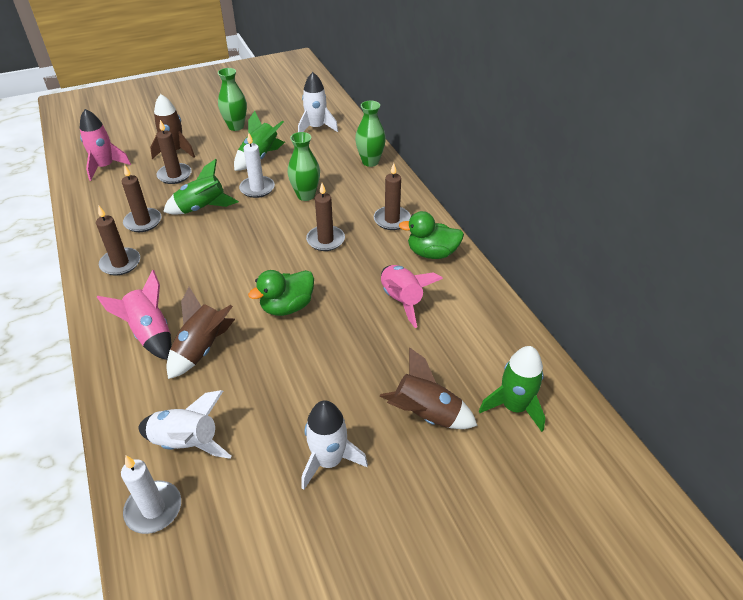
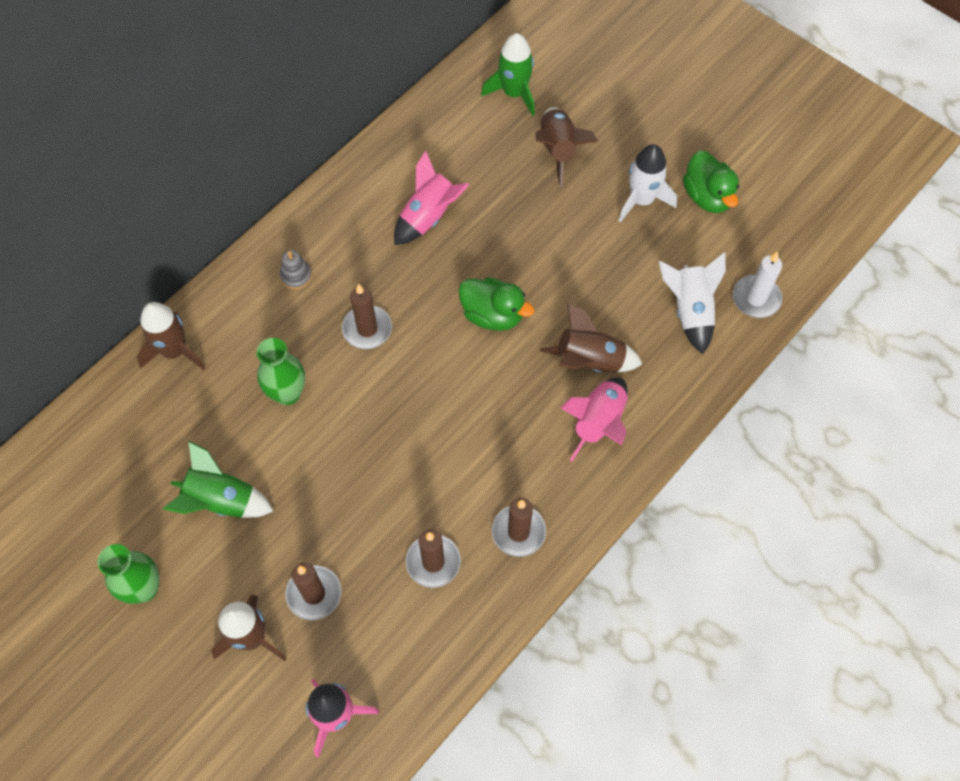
camera: 115 degrees left, 20 degrees up
green rocket [163,159,239,215] -> none
white candle [239,133,275,198] -> none
white rocket [298,72,338,132] -> none
green vase [355,100,386,167] -> brown rocket [137,302,205,370]
brown candle [374,163,411,230] -> grey stacking toy [280,250,312,289]
green duck [399,211,464,259] -> green duck moved to [683,151,739,213]

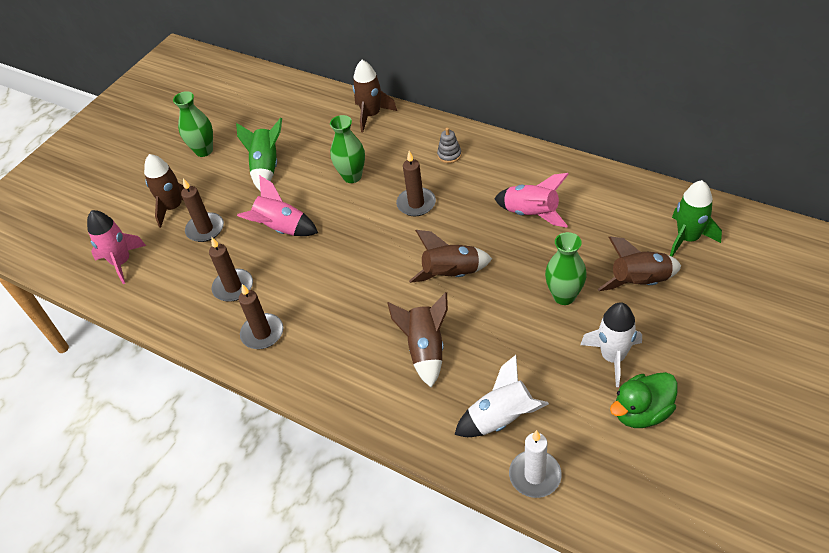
camera: 85 degrees right, 15 degrees down
green duck [458,277,534,331] -> brown rocket [409,230,492,283]
pink rocket [561,377,628,462] -> pink rocket moved to [237,175,318,236]
none -> green vase [545,232,587,305]

